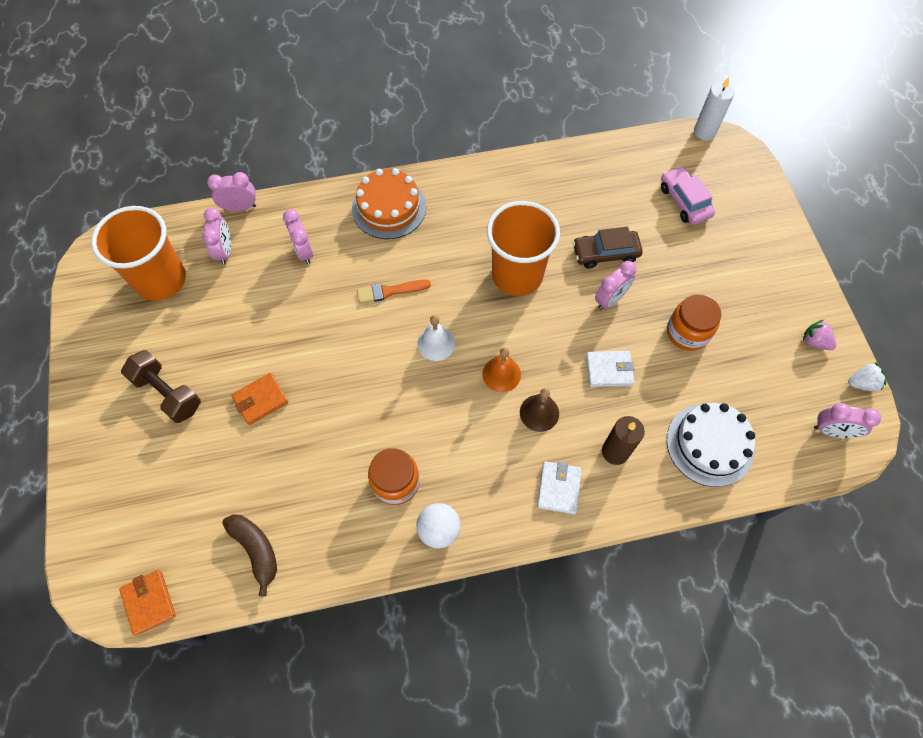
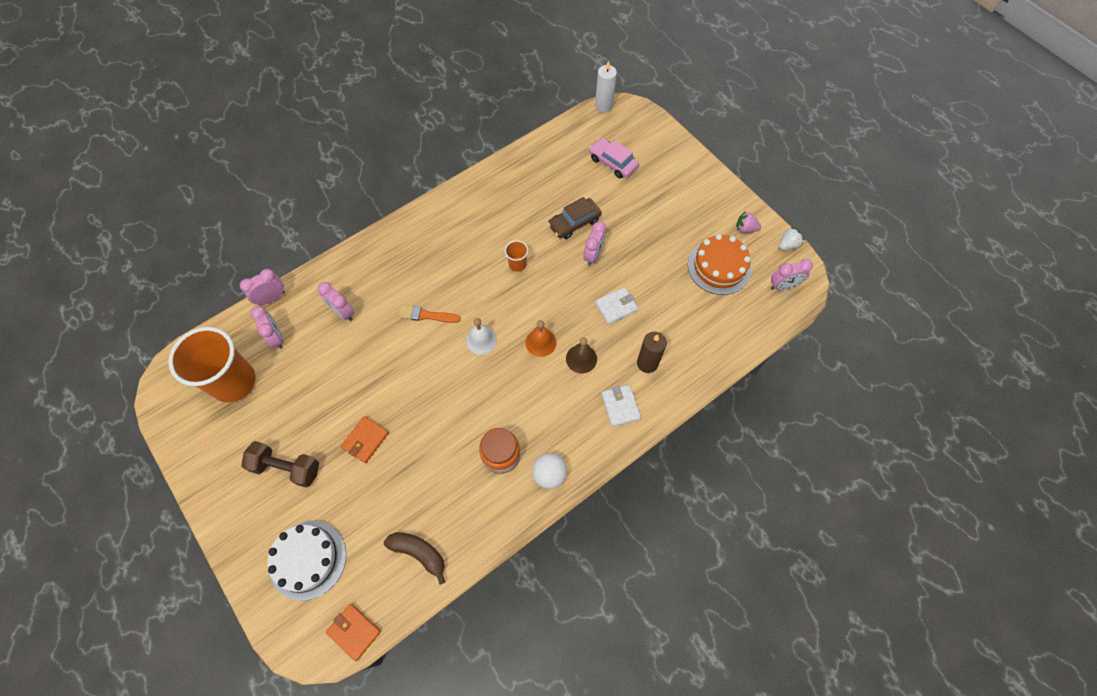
camera: 25 degrees left, 0 degrees up
orange cake [352,168,426,239] -> orange cake moved to [688,234,751,295]
orange brush [357,279,431,304] -> orange brush turned 45 degrees clockwise [399,305,461,323]
orange cup [487,201,560,296] -> orange cup [505,240,528,272], size x0.43
orange jar [667,294,721,351] -> none
white cake [667,403,755,487] -> white cake moved to [267,521,346,601]

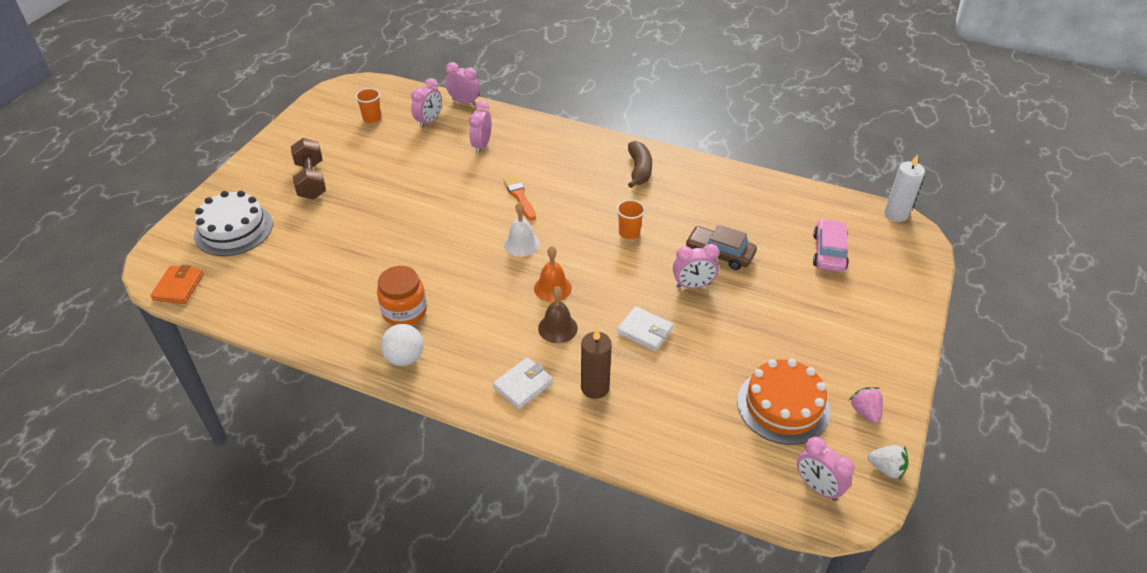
camera: 60 degrees right, 20 degrees down
orange cup [168,327,256,403] -> orange cup [355,88,381,123], size x0.43
orange wallet [341,416,389,463] -> none
brown banana [384,532,445,585] -> brown banana moved to [628,141,652,188]

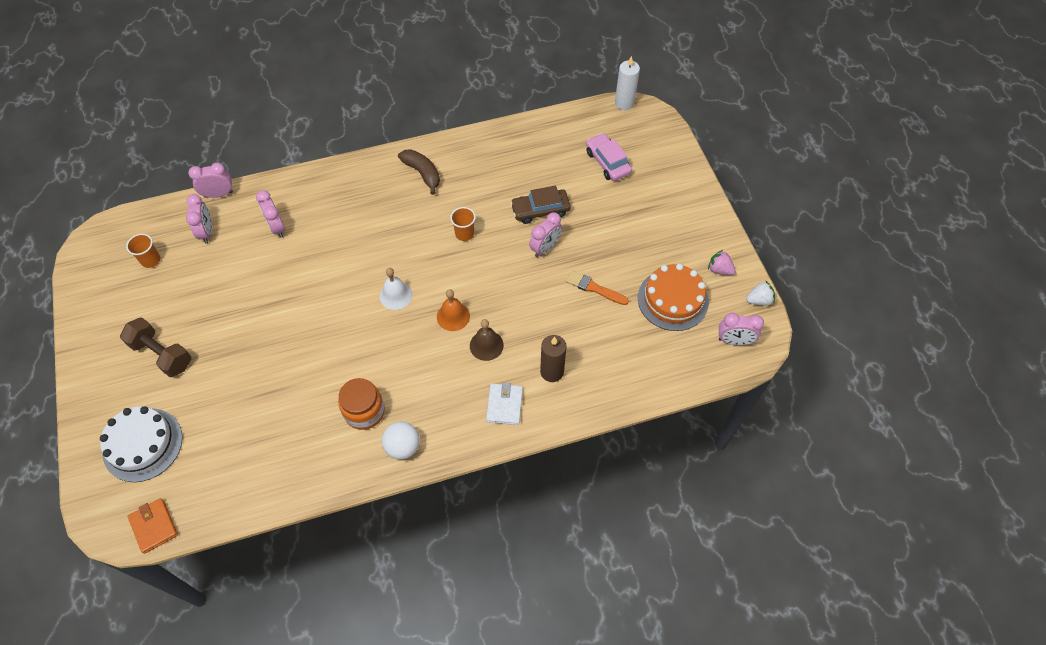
camera: 40 degrees left, 15 degrees up
orange brush [503,175,536,221] -> orange brush moved to [566,270,629,305]
white wallet [617,306,674,351] -> none

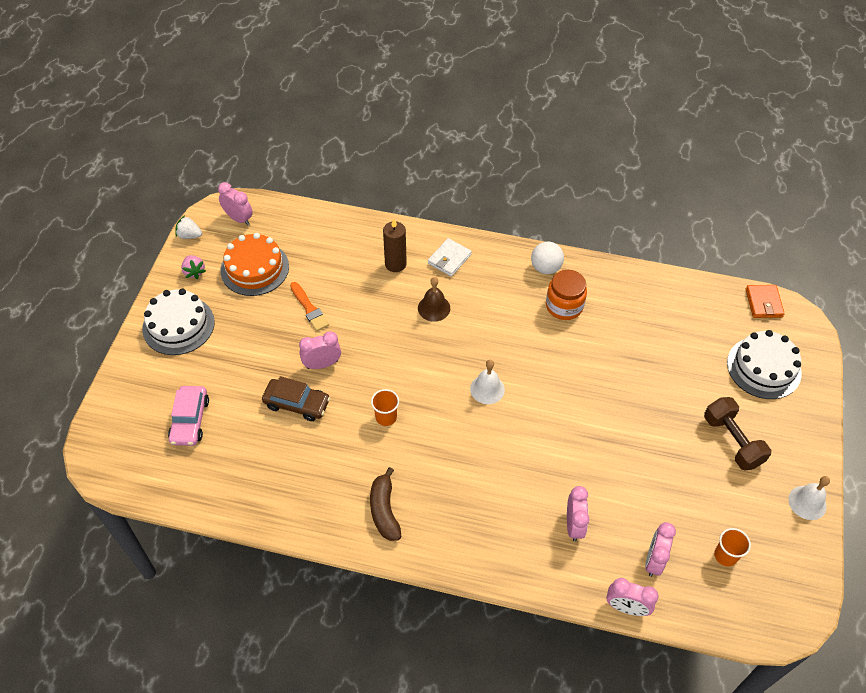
camera: 150 degrees left, 5 degrees down
orange bell [437,289,470,331] -> none
white candle [615,56,640,110] -> none
none -> white cake [142,289,215,355]
none -> white bell [788,476,830,520]

